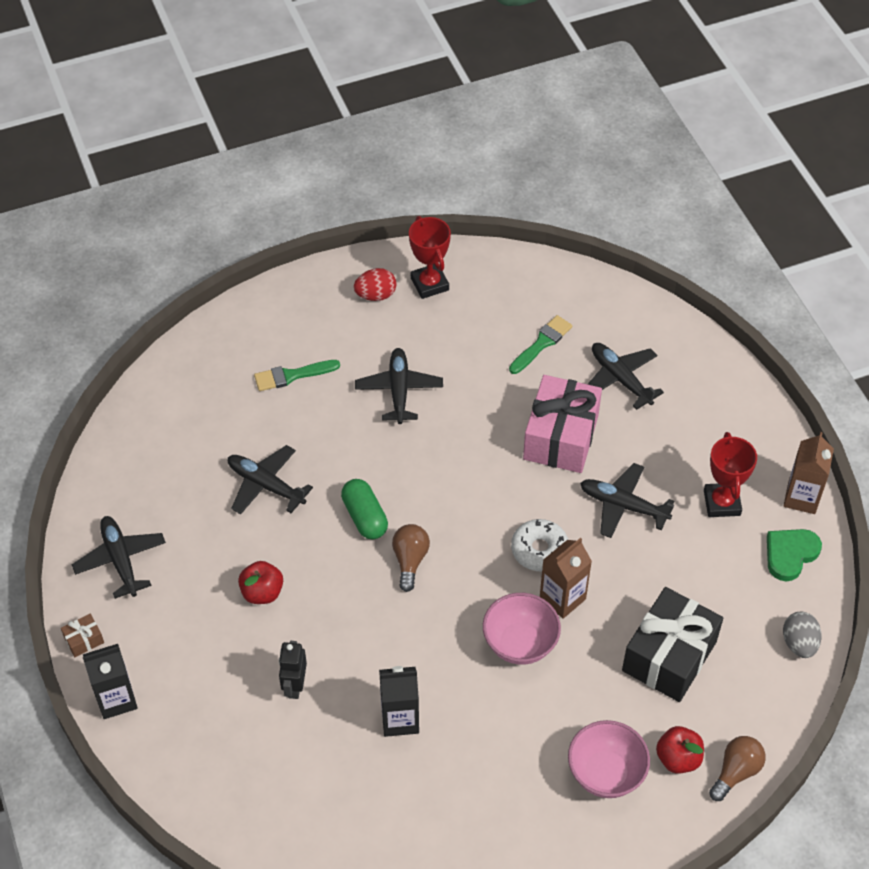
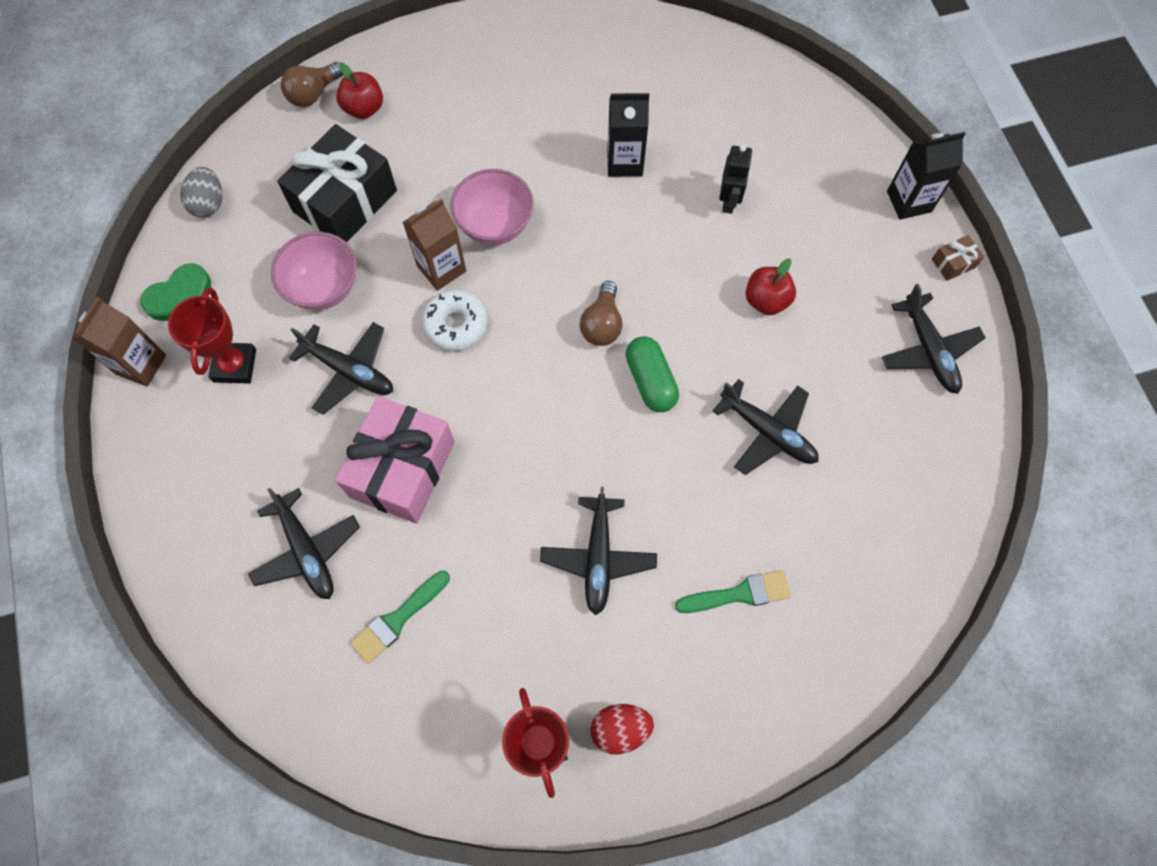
camera: 175 degrees left, 15 degrees up
pink bowl [568,720,650,798] -> pink bowl moved to [271,232,357,310]

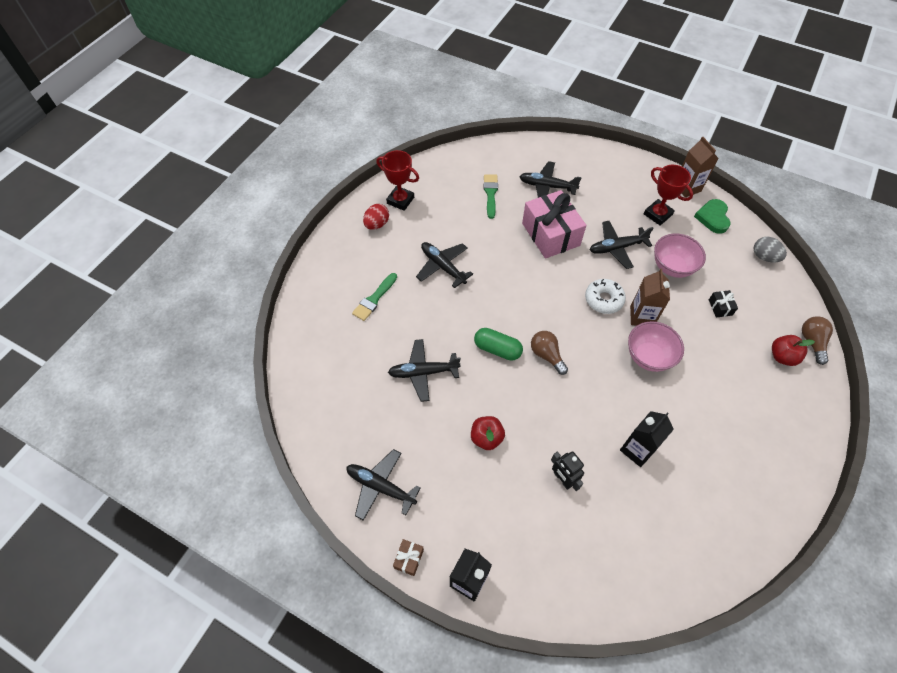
camera: 135 degrees right, 10 degrees down
black gift [277,124,397,243] -> black gift [709,290,738,317], size x0.40

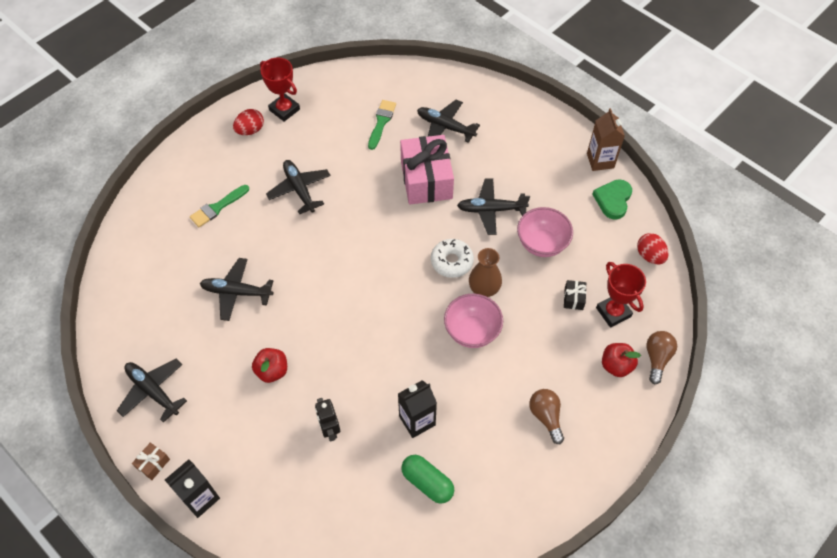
camera: 15 degrees right, 0 degrees up
green capsule [474,328,523,361] -> green capsule moved to [401,455,454,504]
brown light bulb [531,331,568,375] -> brown light bulb moved to [529,389,564,444]
brown carton [630,268,670,326] -> brown vase [469,248,502,297]
red trophy [644,165,693,226] -> red trophy moved to [596,262,646,328]
grey egg [754,237,787,262] -> red egg [637,233,669,264]

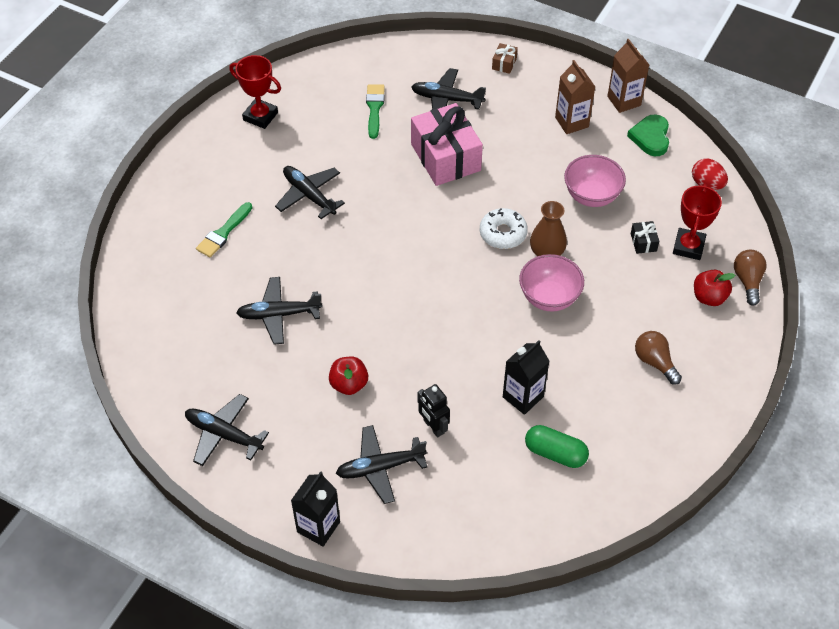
camera: 15 degrees left, 5 degrees down
brown gift [132,442,170,480] -> brown gift moved to [492,43,518,74]
red egg [233,109,264,135] -> none
black plane [457,178,530,235] -> black plane moved to [336,425,427,504]
red trophy [596,262,646,328] -> red trophy turned 60 degrees clockwise [673,184,722,260]
none -> brown carton [555,60,595,134]

